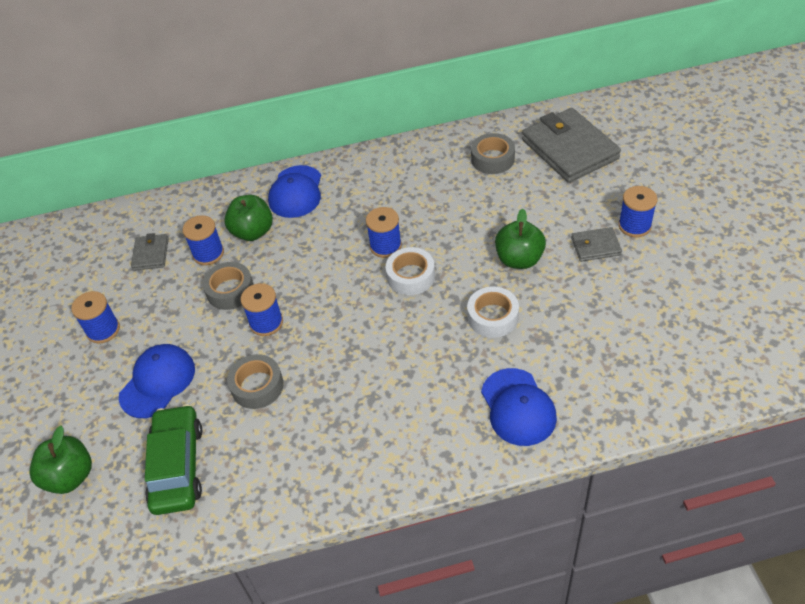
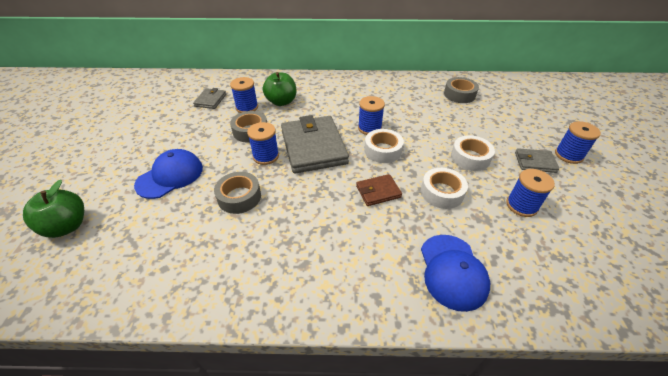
camera: 10 degrees right, 5 degrees down
blue spool [71,291,120,344] -> blue spool moved to [506,169,555,217]
green car [145,404,202,515] -> none
blue cap [268,165,321,218] -> none
green apple [495,209,546,269] -> white tape [451,135,495,171]
grey wallet [522,108,621,183] -> grey wallet moved to [281,115,349,173]
none -> brown wallet [356,174,402,206]

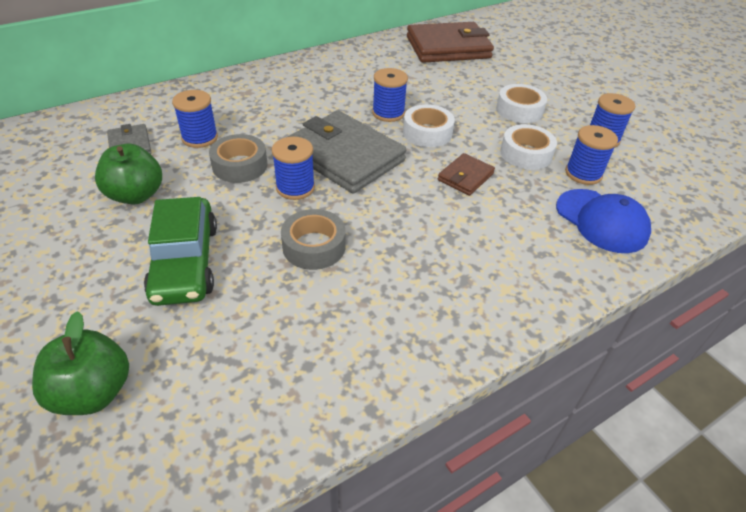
camera: 35 degrees left, 0 degrees up
blue cap [134,149,203,199] -> green car [144,197,217,306]
green apple [263,72,296,106] -> green apple moved to [95,144,162,205]
grey tape [444,77,479,103] -> brown wallet [407,22,494,63]
grey wallet [515,148,559,173] -> none
blue spool [555,121,601,164] -> blue spool moved to [565,125,618,185]

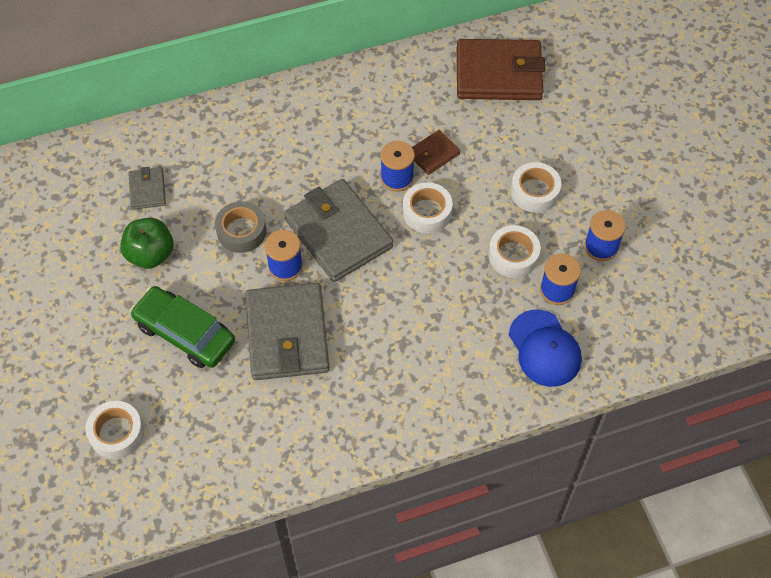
camera: 15 degrees right, 15 degrees up
green apple [32,311,129,415] -> white tape [85,401,144,459]
green car [144,197,217,306] -> green car turned 120 degrees clockwise [130,286,235,368]
blue spool [172,90,218,148] -> none
grey tape [281,209,346,270] -> grey wallet [245,283,330,380]
brown wallet [438,153,495,196] -> brown wallet moved to [412,130,460,175]

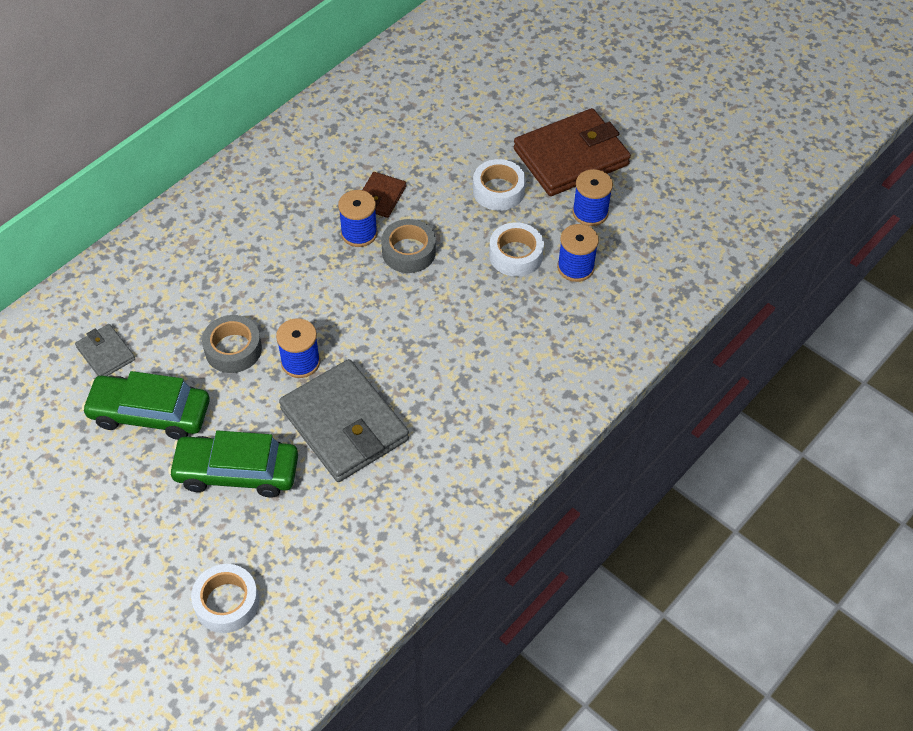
camera: 30 degrees left, 5 degrees down
green apple [120,218,174,269] -> green car [82,371,210,440]
grey wallet [284,179,393,282] -> none
white tape [403,182,453,233] -> grey tape [381,219,436,273]
brown wallet [457,39,545,100] -> brown wallet moved to [514,108,631,196]
blue cap [509,310,582,387] -> none

